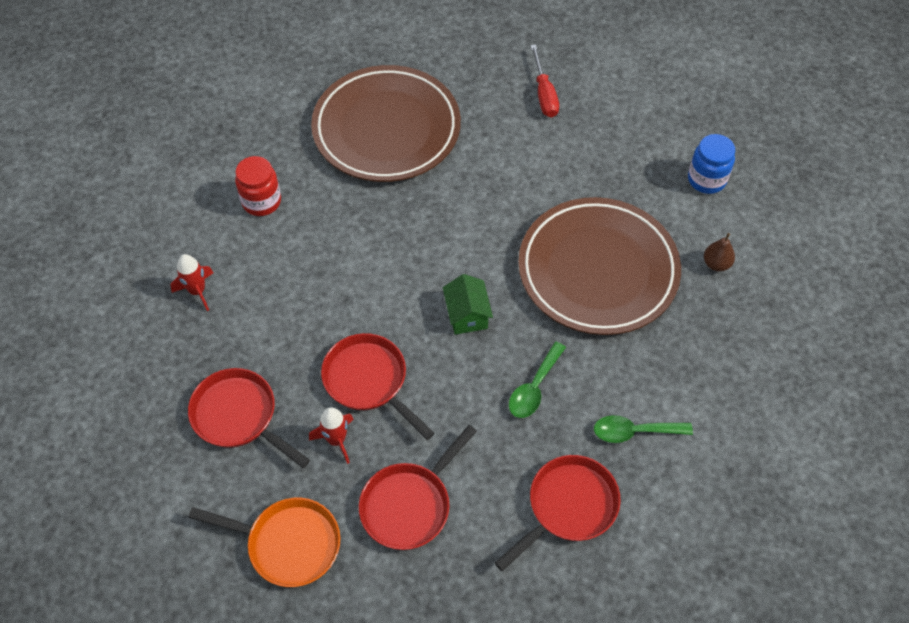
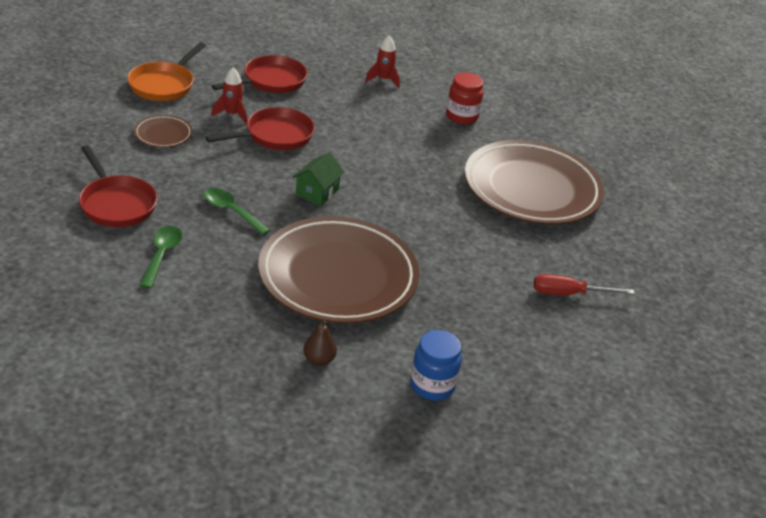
camera: 95 degrees right, 20 degrees down
red pan [359,425,477,550] -> brown plate [134,115,193,148]
green house [443,274,493,334] -> green house turned 60 degrees counterclockwise [293,152,345,206]

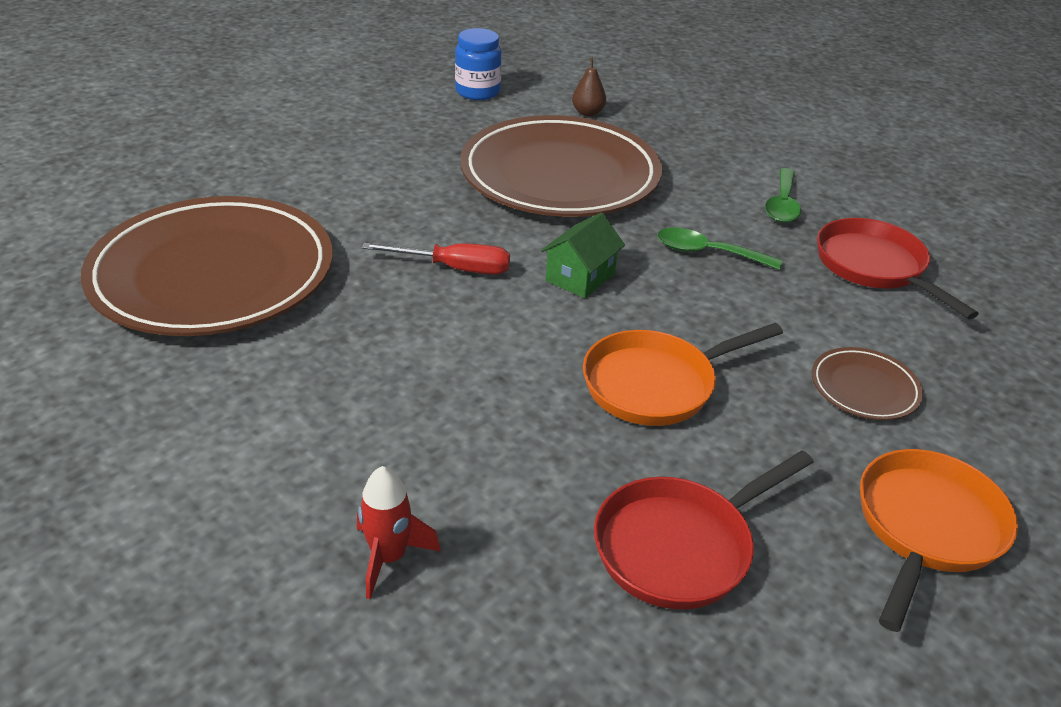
camera: 170 degrees left, 0 degrees up
green spoon [204,188,270,235] -> green spoon turned 150 degrees clockwise [657,227,782,270]
red pan [205,107,315,150] -> orange pan [583,323,783,426]
red rocket [211,67,247,124] -> none
red jar [446,72,484,125] -> none
red screwdriver [534,274,635,295] -> red screwdriver moved to [361,243,510,275]

